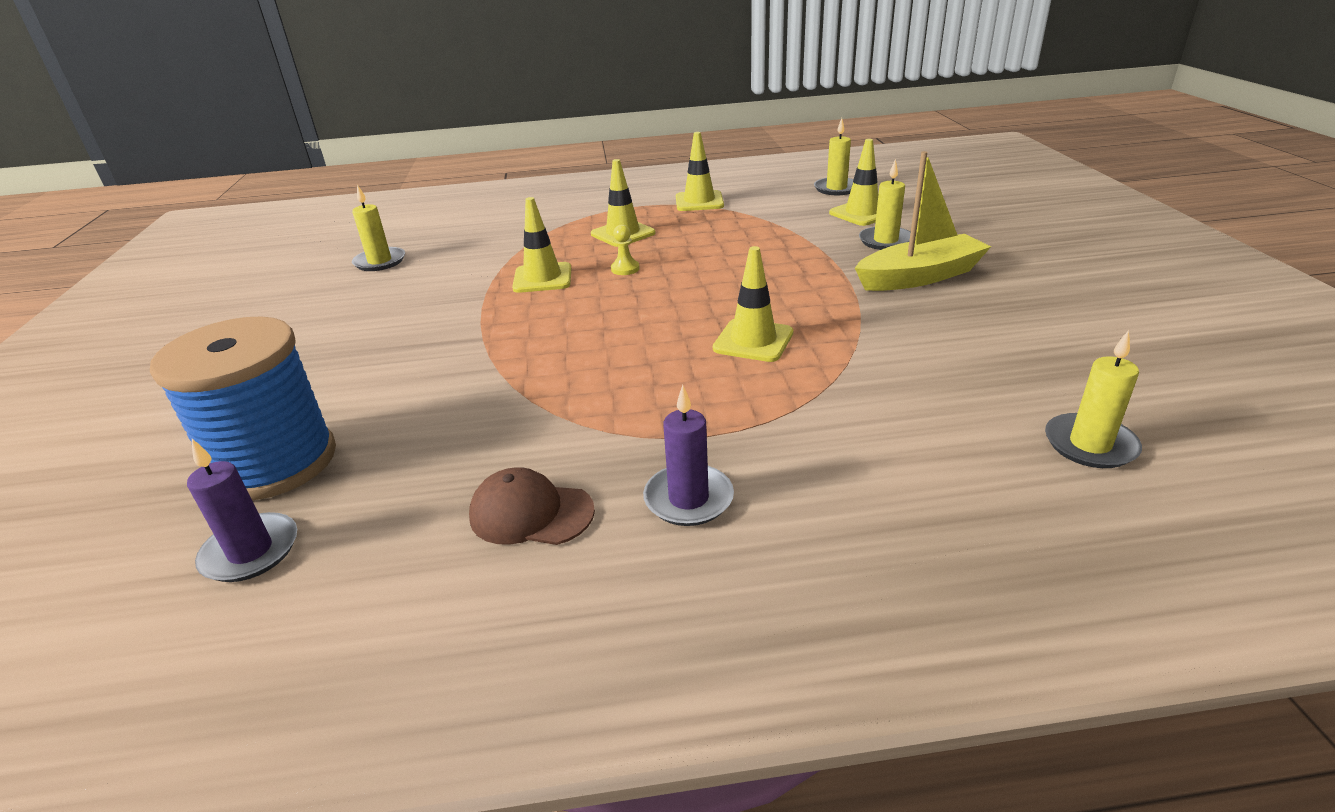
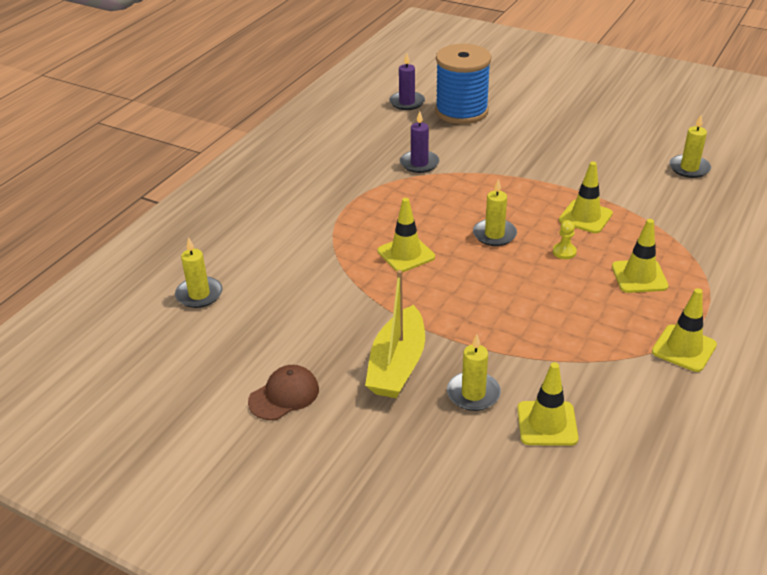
camera: 125 degrees right, 5 degrees up
brown cap [469,467,595,545] -> brown cap moved to [248,365,319,420]
purple candle [643,385,734,526] -> purple candle moved to [400,111,439,173]
yellow candle [814,118,854,195] -> yellow candle moved to [473,179,517,246]

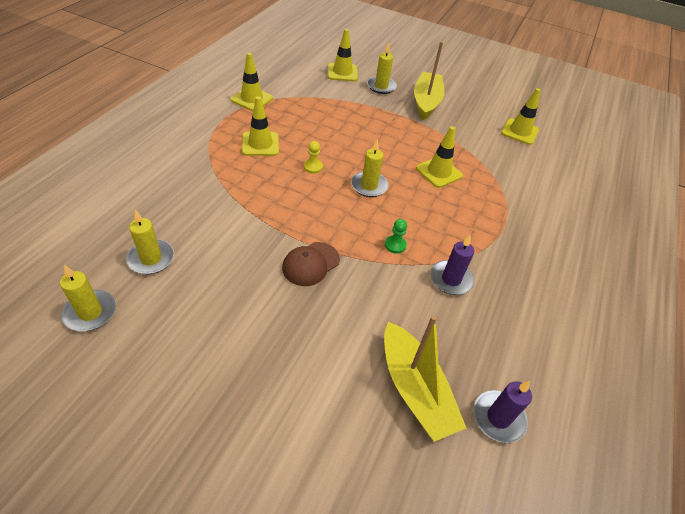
camera: 170 degrees right, 10 degrees up
yellow candle [175,237,223,308] -> yellow candle moved to [60,265,116,331]
brown cap [248,365,319,420] -> brown cap moved to [282,242,340,286]
blue spool [435,44,491,124] -> yellow boat [384,315,466,442]
yellow traffic cone [559,162,613,233] -> yellow traffic cone moved to [501,88,541,145]
none -> green pawn [385,219,407,254]

